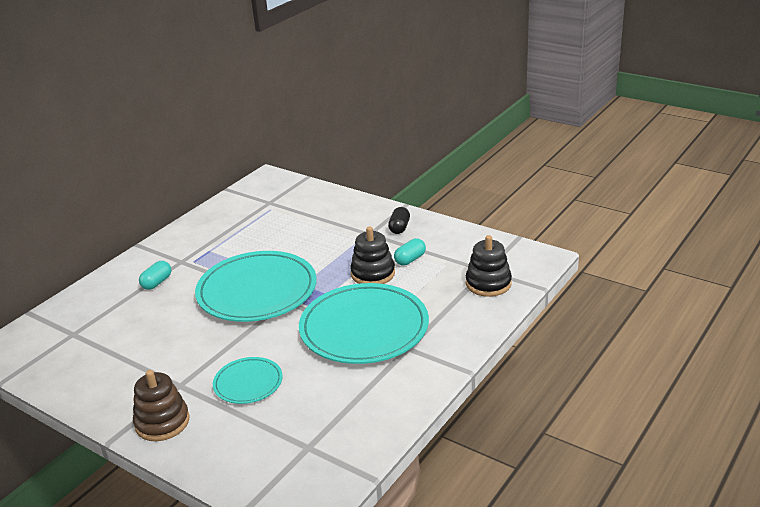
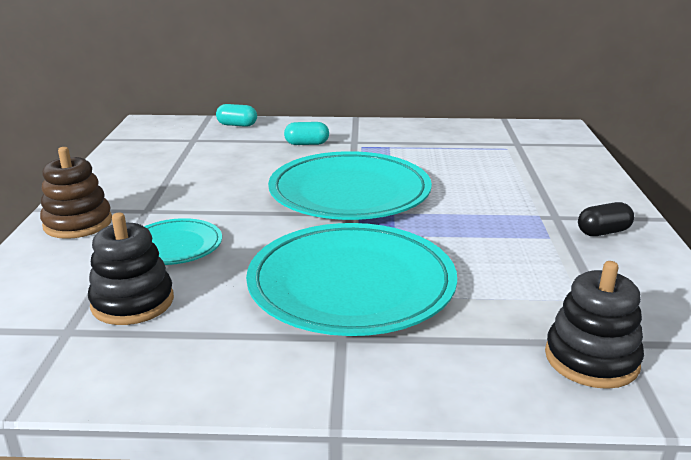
camera: 55 degrees right, 5 degrees down
black stacking toy [350,226,395,284] -> black stacking toy moved to [88,213,174,325]
turquoise capsule [394,238,426,266] -> turquoise capsule moved to [216,104,257,127]

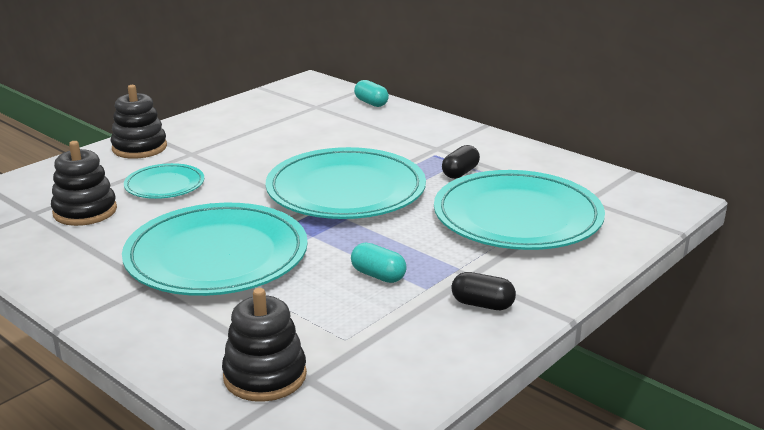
camera: 40 degrees right, 0 degrees up
brown stacking toy [40,147,112,239] -> black stacking toy [110,85,167,159]
turquoise capsule [284,122,329,145] -> turquoise capsule moved to [351,243,407,283]
none -> turquoise plate [434,170,605,250]
none -> black capsule [442,145,480,179]

